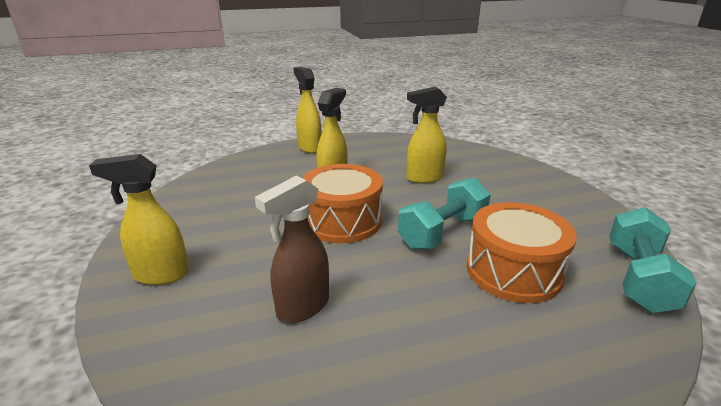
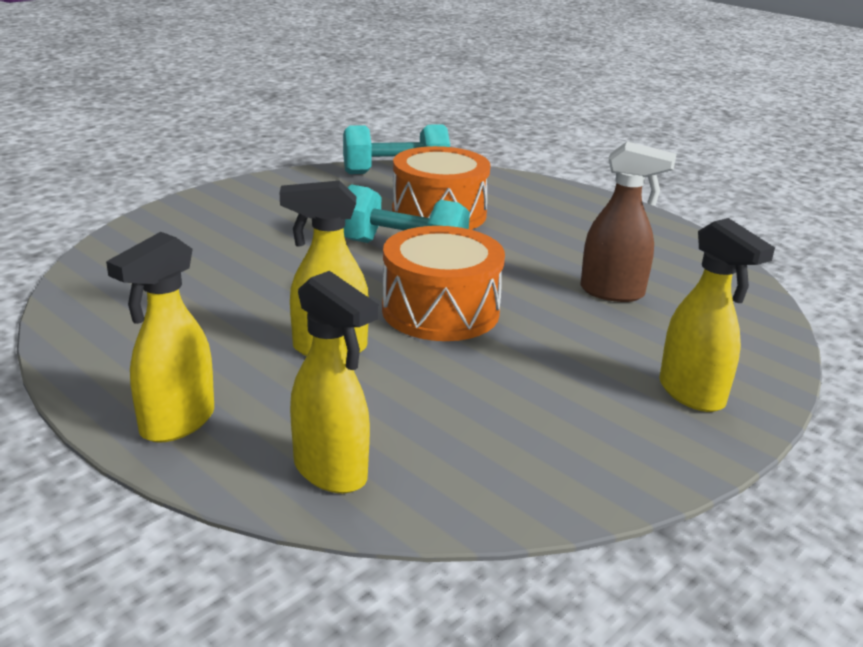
camera: 120 degrees left, 0 degrees up
yellow spray bottle [407,87,447,184] -> yellow spray bottle moved to [290,271,378,493]

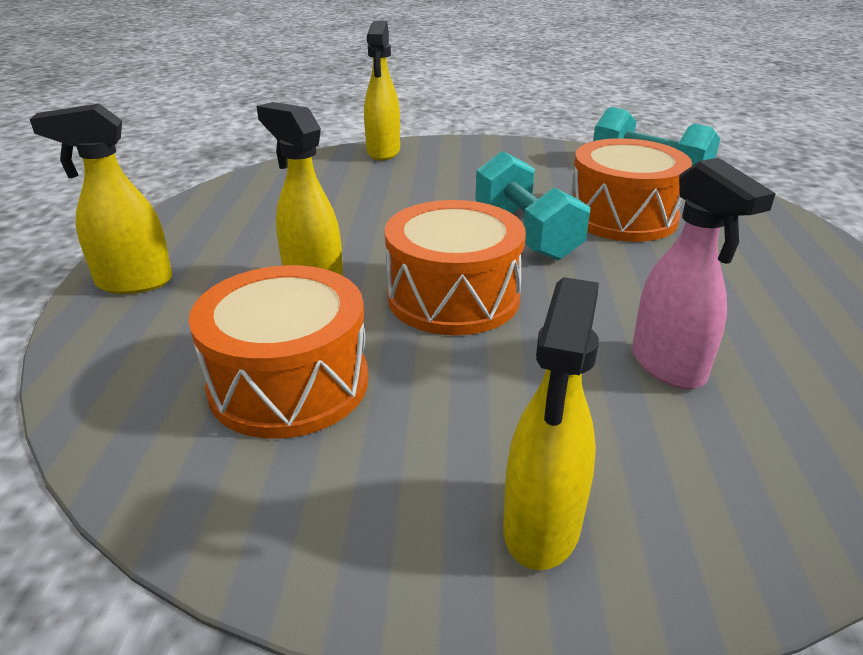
camera: 50 degrees right, 5 degrees up
yellow spray bottle [290,271,378,493] -> yellow spray bottle moved to [364,21,400,161]
brown spray bottle [581,142,676,302] -> pink spray bottle [632,158,776,389]
none -> orange drum [188,265,368,439]

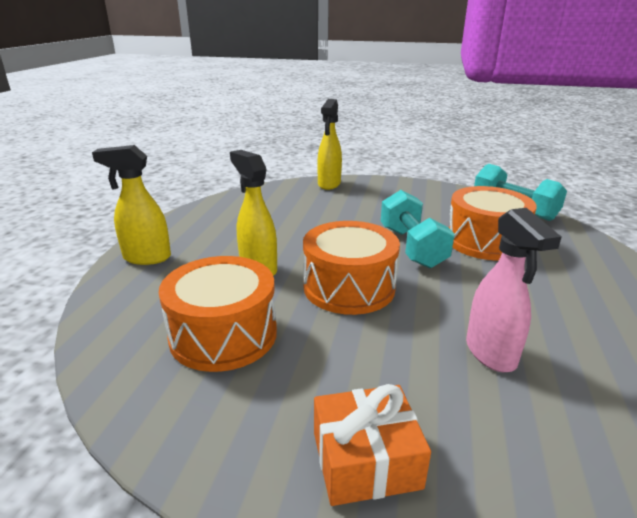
camera: 10 degrees right, 5 degrees down
yellow spray bottle [503,277,599,570] -> orange gift [314,384,431,506]

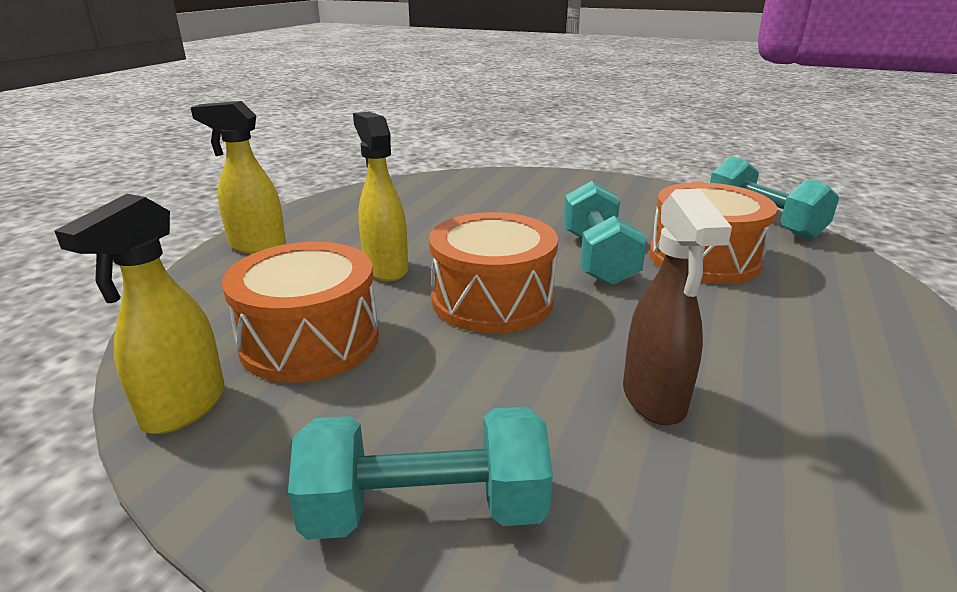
camera: 10 degrees right, 0 degrees up
orange gift [314,384,431,506] -> turquoise dumbbell [288,407,553,540]
yellow spray bottle [317,99,342,190] -> yellow spray bottle moved to [55,194,225,434]
pink spray bottle [466,208,561,372] -> brown spray bottle [623,189,732,425]

